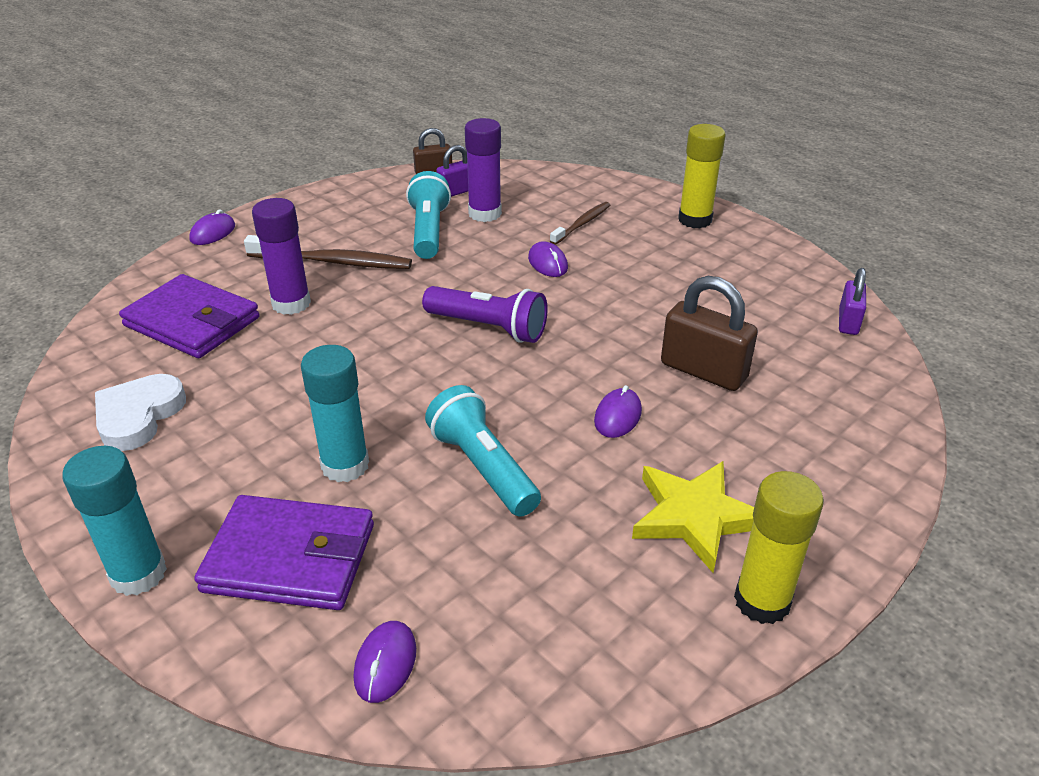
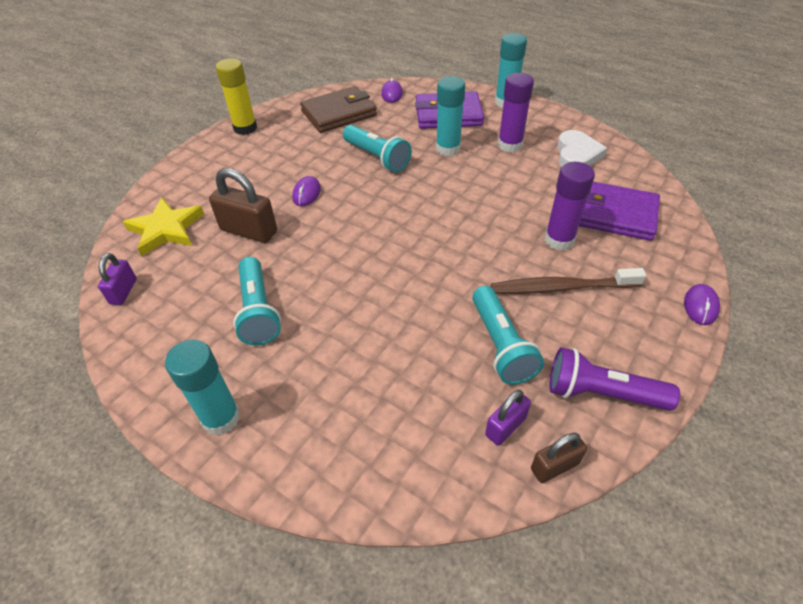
camera: 170 degrees right, 10 degrees up
purple flashlight [422,286,548,343] -> purple flashlight moved to [549,347,680,411]
purple glue stick [465,118,502,222] -> purple glue stick moved to [498,73,534,152]
purple mouse [528,241,568,277] -> none
brown toothbrush [550,202,610,245] -> none
yellow star [632,461,754,573] -> yellow star moved to [123,197,204,256]
yellow glue stick [678,124,726,229] -> turquoise glue stick [165,340,240,435]
none -> turquoise flashlight [233,257,281,345]
none -> brown wallet [300,86,377,133]

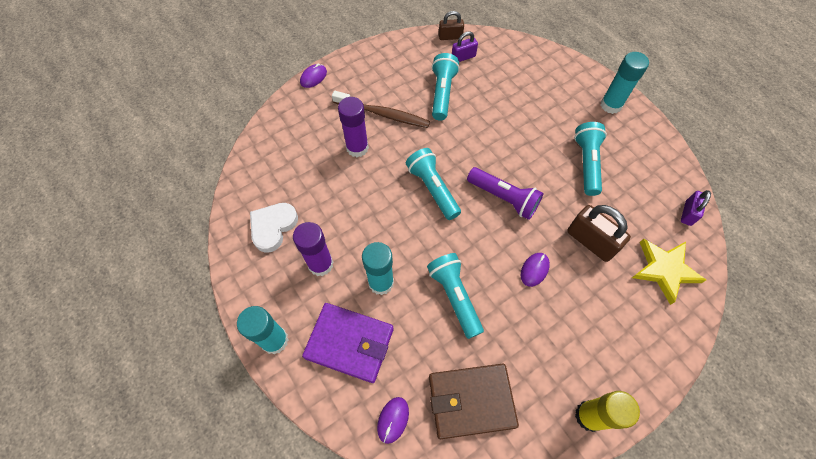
camera: 160 degrees left, 15 degrees up
purple flashlight [549,347,680,411] -> purple flashlight moved to [467,167,543,220]
purple wallet [579,182,660,241] -> none
none -> turquoise flashlight [406,148,461,220]

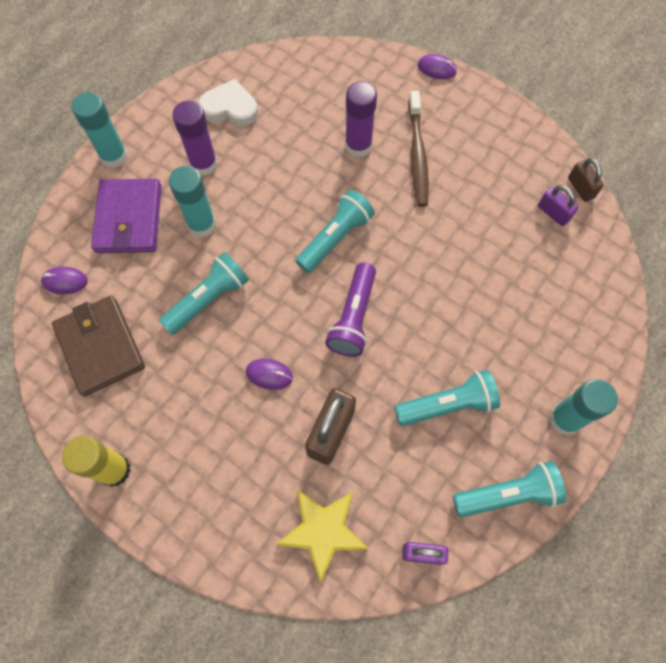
camera: 70 degrees right, 5 degrees up
turquoise flashlight [432,53,460,120] -> turquoise flashlight moved to [453,461,566,517]

